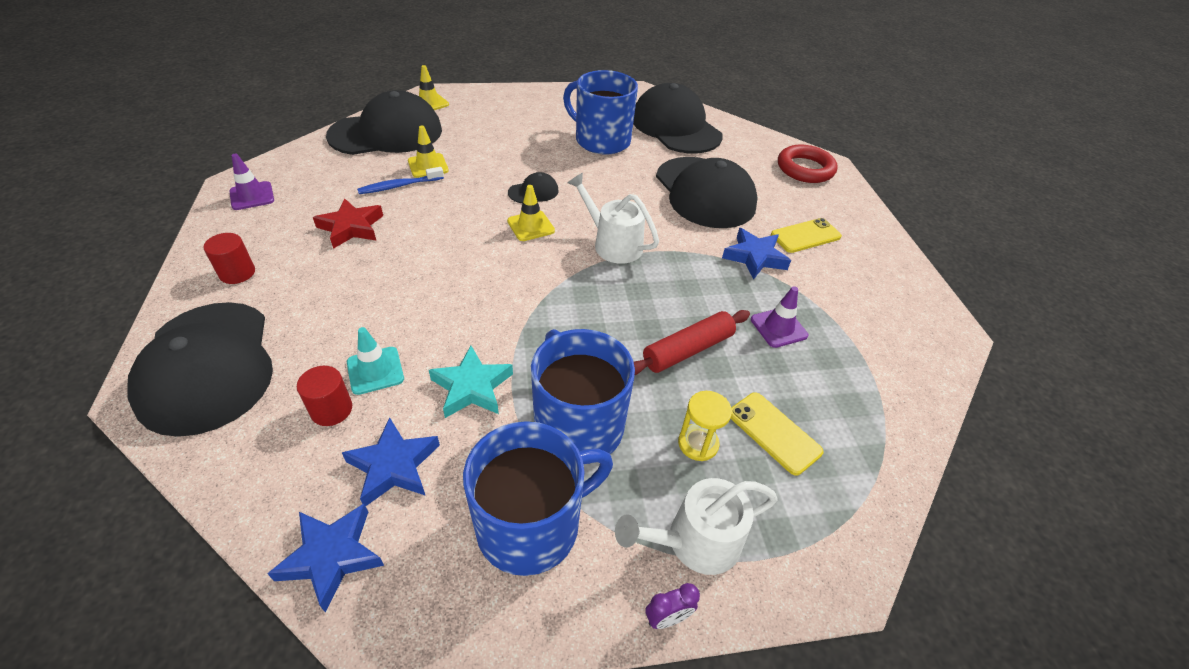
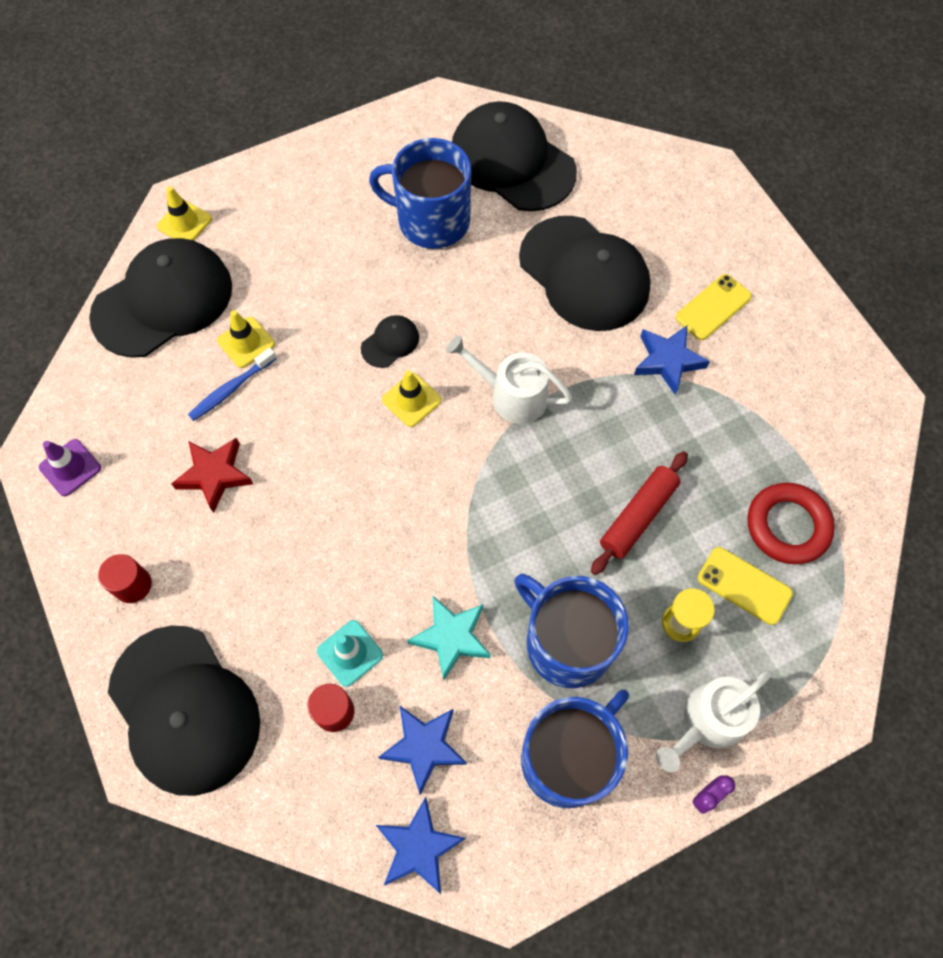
camera: 15 degrees left, 20 degrees up
purple traffic cone [751,286,808,348] -> none
red ring [778,144,838,183] -> red ring moved to [748,483,835,564]

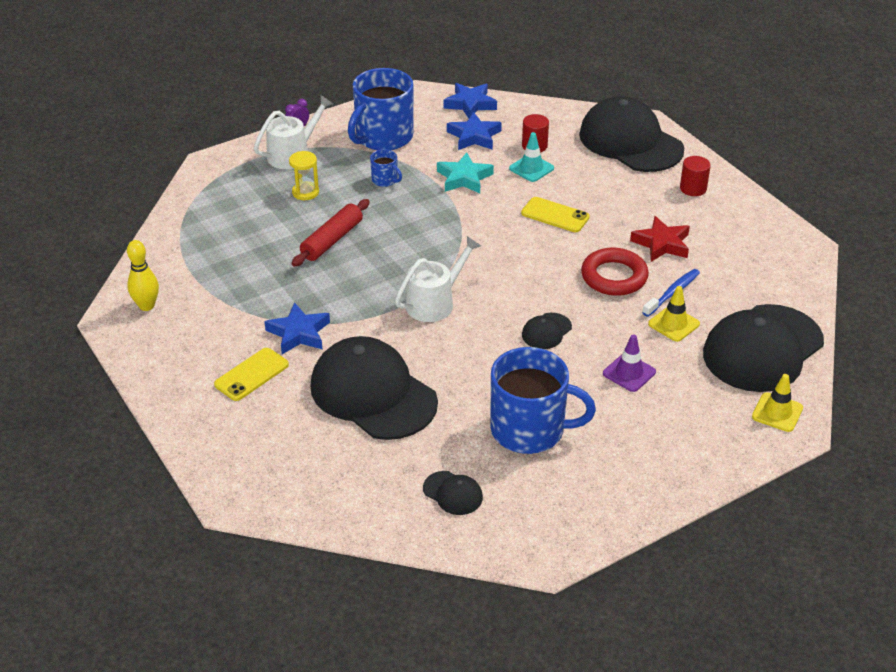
camera: 175 degrees right, 25 degrees down
purple traffic cone [39,439,101,496] -> purple traffic cone moved to [603,334,656,392]
yellow traffic cone [382,370,442,427] -> none
white watering can [446,335,572,424] -> white watering can turned 60 degrees counterclockwise [395,236,481,322]
black cap [452,101,577,211] -> black cap [423,471,483,515], size x0.42
blue mug [514,574,629,688] -> blue mug [370,149,402,187], size x0.44
yellow phone [698,547,793,625] -> yellow phone moved to [521,197,590,232]
red ring [748,483,835,564] -> red ring moved to [581,248,649,296]
none -> yellow bowling pin [127,240,159,311]

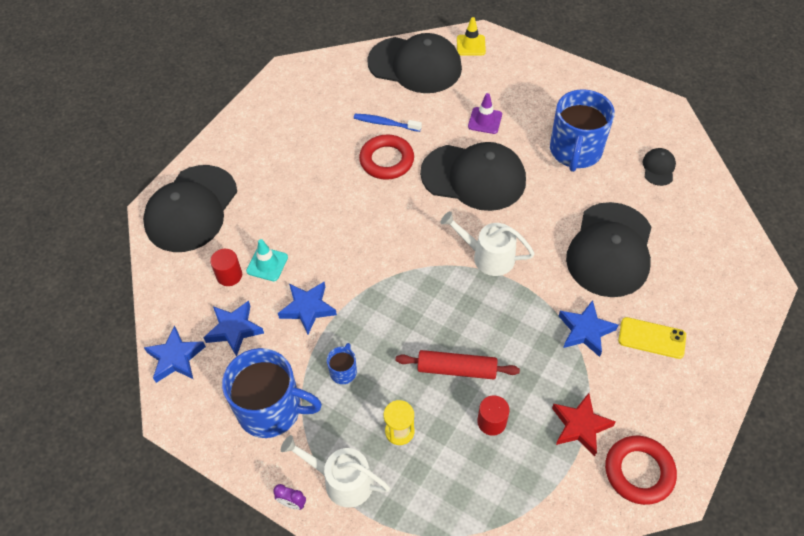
camera: 115 degrees left, 15 degrees up
yellow bowling pin [127,240,159,311] -> red ring [605,436,677,505]
turquoise star [437,152,494,193] -> blue star [278,282,337,334]
blue mug [490,347,596,454] -> blue mug turned 150 degrees counterclockwise [550,89,615,172]
yellow phone [521,197,590,232] -> none
black cap [522,313,572,349] -> black cap [420,142,526,211], size x2.36
red star [630,216,690,262] -> red star moved to [552,393,616,456]
yellow traffic cone [648,286,700,342] -> none
red cylinder [680,156,711,196] -> red cylinder moved to [477,395,510,436]

